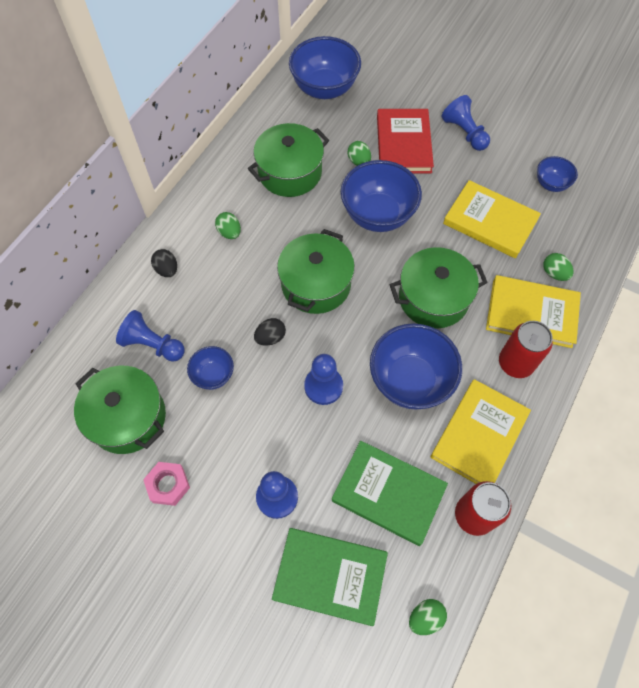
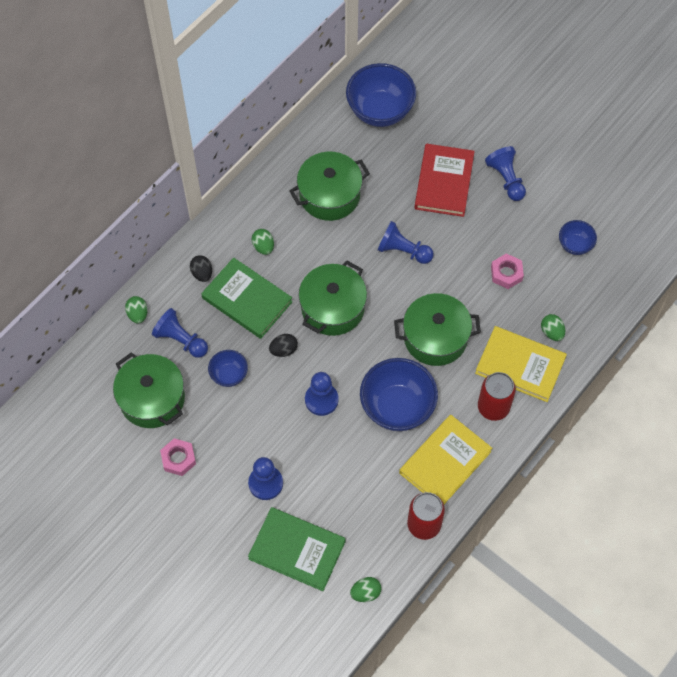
camera: 10 degrees right, 0 degrees up
green book [332,441,448,546] -> green book moved to [201,257,293,339]
blue bowl [341,160,422,232] -> blue pawn [378,221,434,264]
green egg [348,141,371,166] -> green egg moved to [125,296,148,323]
yellow book [443,180,541,258] -> pink nut [491,254,524,289]

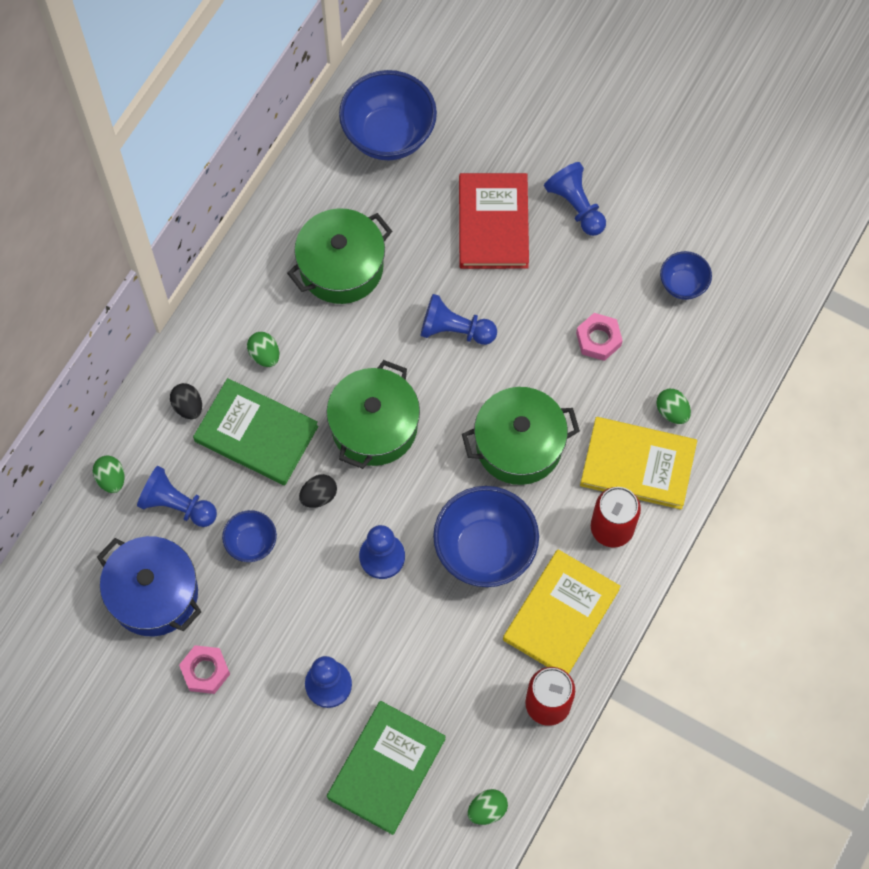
camera: 10 degrees left, 5 degrees up
green pot [113,352,185,428] -> blue pot [97,536,201,636]
green book [248,507,345,591] -> green book turned 75 degrees counterclockwise [327,701,446,835]

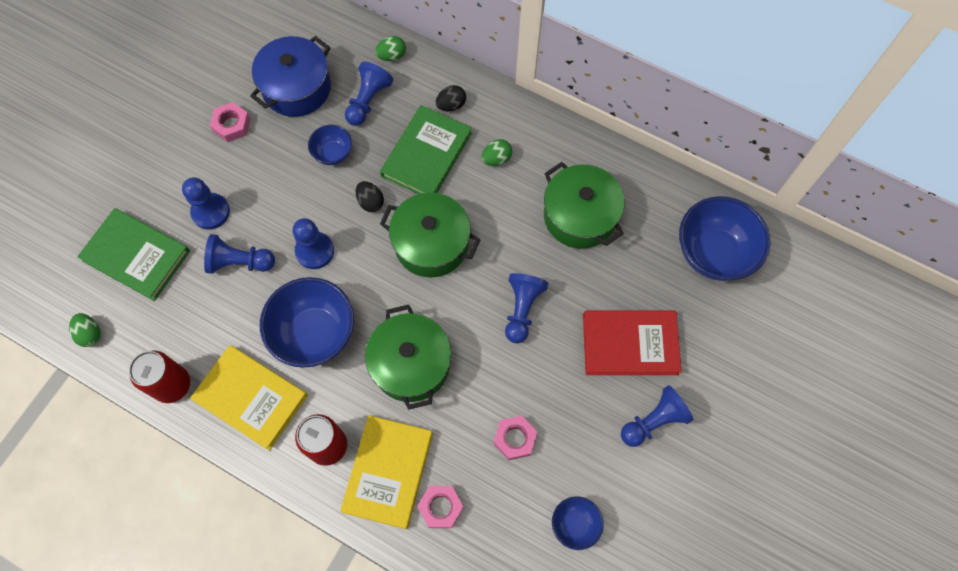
camera: 90 degrees right, 0 degrees up
green egg [656,389,691,424] -> pink nut [417,486,464,528]
none -> blue pawn [204,234,275,274]

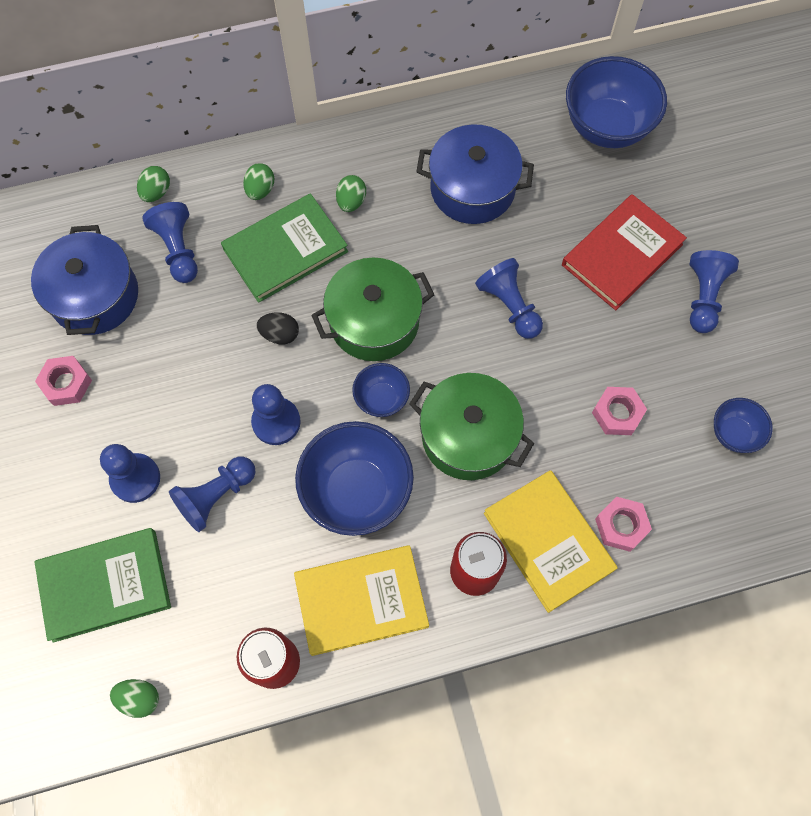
camera: 45 degrees left, 0 degrees up
blue bowl [308,125,352,165] -> blue bowl moved to [352,363,410,417]
green book [380,105,472,194] -> green book turned 75 degrees clockwise [221,193,348,303]
black egg [436,85,466,111] -> green egg [243,163,274,200]
green pot [544,162,625,249] -> blue pot [416,124,534,224]

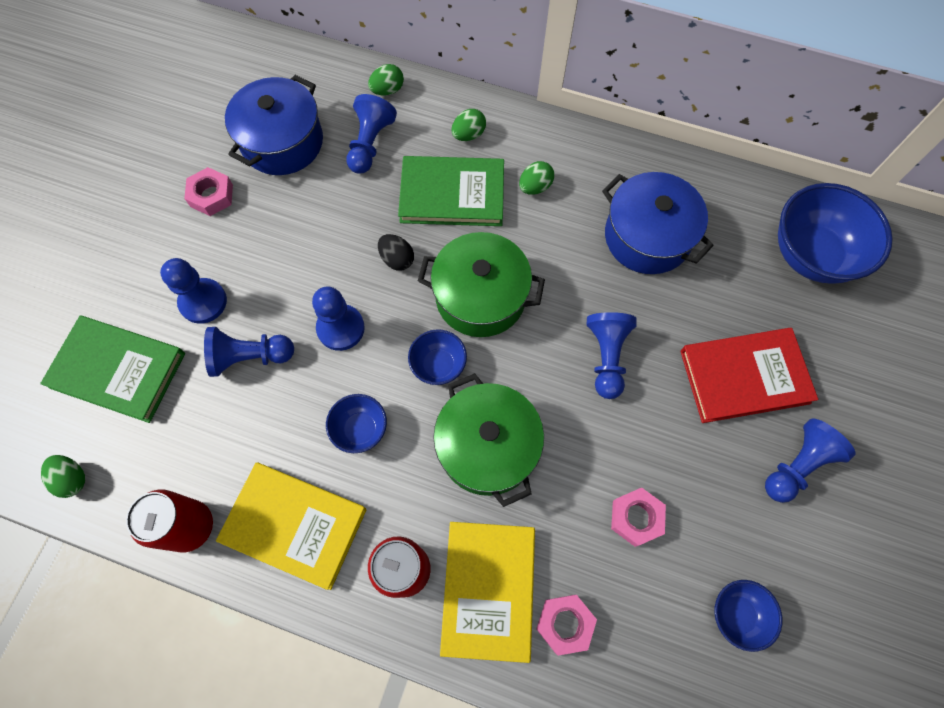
camera: 35 degrees right, 0 degrees up
blue bowl [295,421,414,536] -> blue bowl [326,394,387,453], size x0.52

